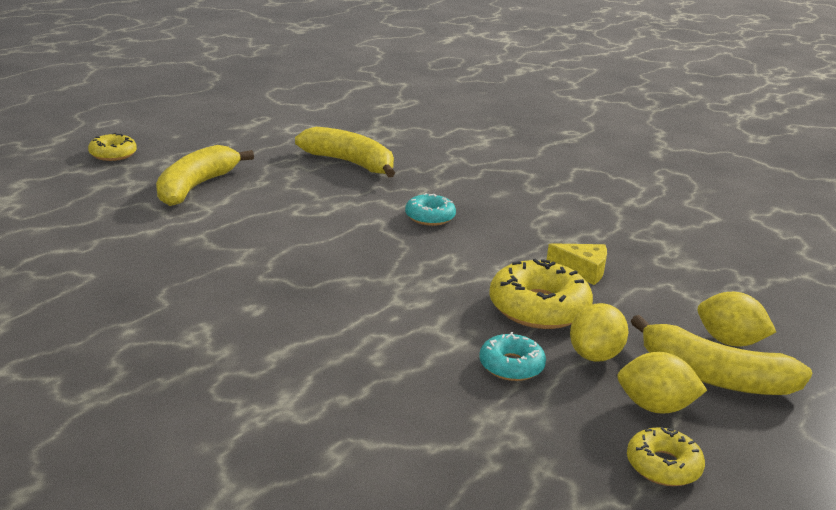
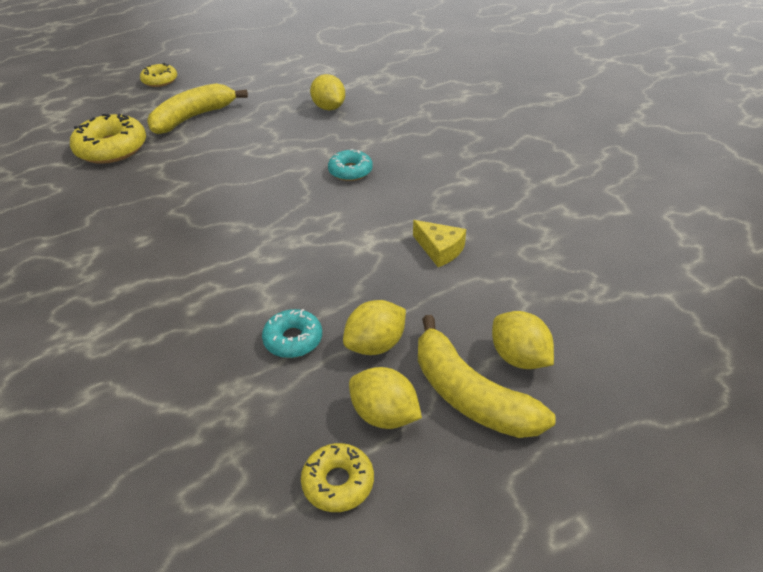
camera: 25 degrees right, 15 degrees up
yellow banana [295,127,395,177] -> yellow lemon [310,74,345,110]
yellow donut [489,259,593,329] -> yellow donut moved to [70,114,146,164]

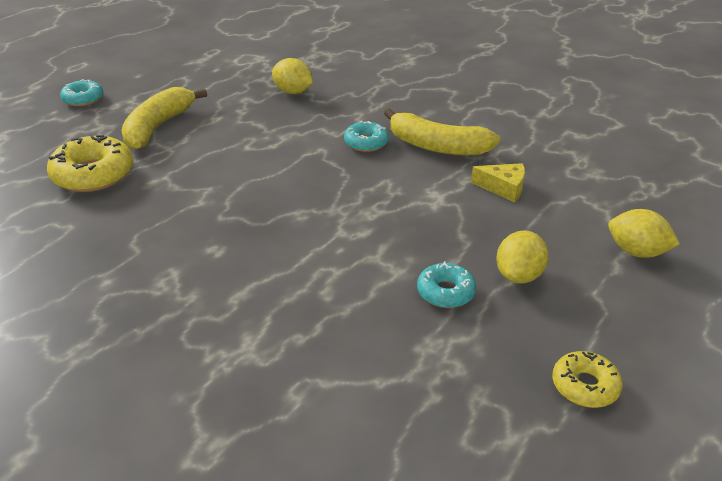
camera: 25 degrees left, 5 degrees down
yellow donut [140,63,177,87] -> turquoise donut [60,79,103,106]
yellow lemon [349,367,422,429] -> none
yellow banana [418,315,556,438] -> yellow banana moved to [384,108,500,156]

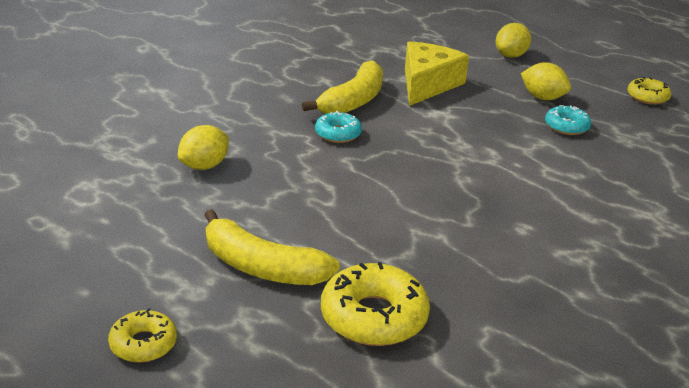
camera: 85 degrees left, 5 degrees down
turquoise donut [60,79,103,106] -> yellow donut [108,308,177,363]
yellow cheese [471,163,525,202] -> yellow cheese [405,41,469,106], size x1.83

